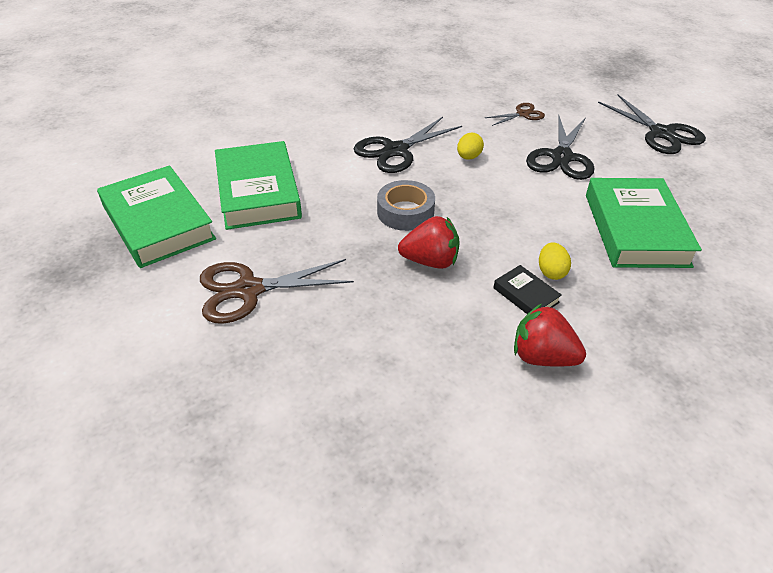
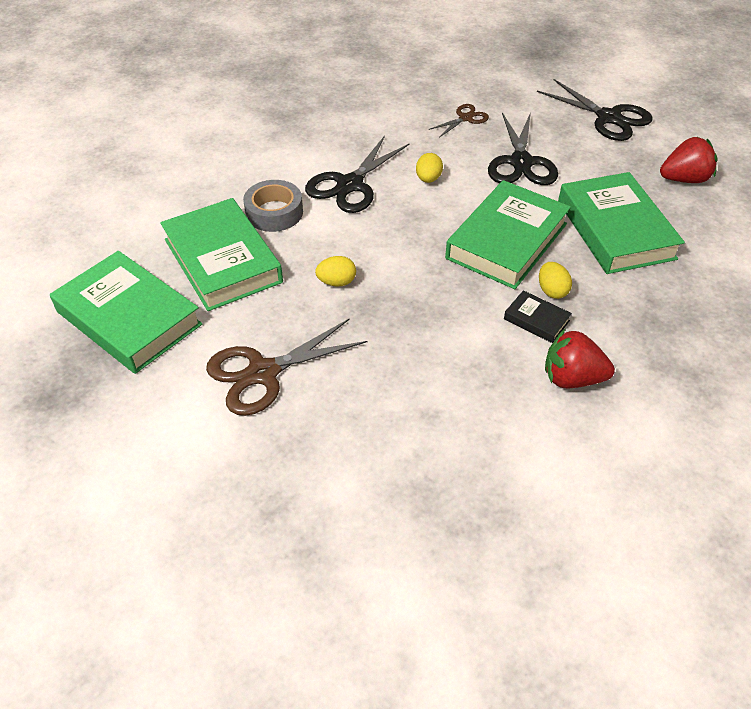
camera: 15 degrees left, 5 degrees up
grey tape [377,180,435,231] -> grey tape moved to [243,180,303,232]
red strawberry [398,216,460,269] -> red strawberry moved to [660,137,718,183]
none -> yellow egg [315,256,356,286]
none -> green book [445,180,571,289]

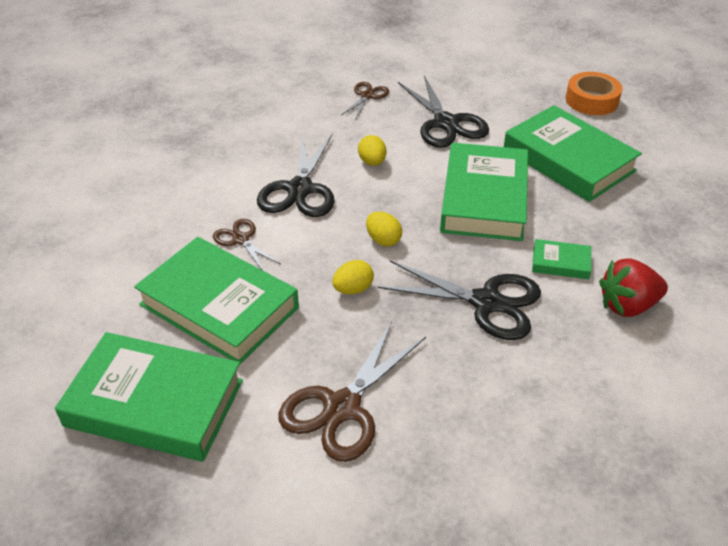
camera: 25 degrees left, 5 degrees down
grey tape [243,180,303,232] -> brown scissors [213,219,280,270]
black book [504,290,572,343] -> green book [532,239,591,279]
black scissors [537,79,653,141] -> black scissors moved to [377,260,541,340]
yellow egg [539,262,572,299] -> yellow egg moved to [366,211,402,247]
red strawberry [660,137,718,183] -> orange tape [566,72,622,115]

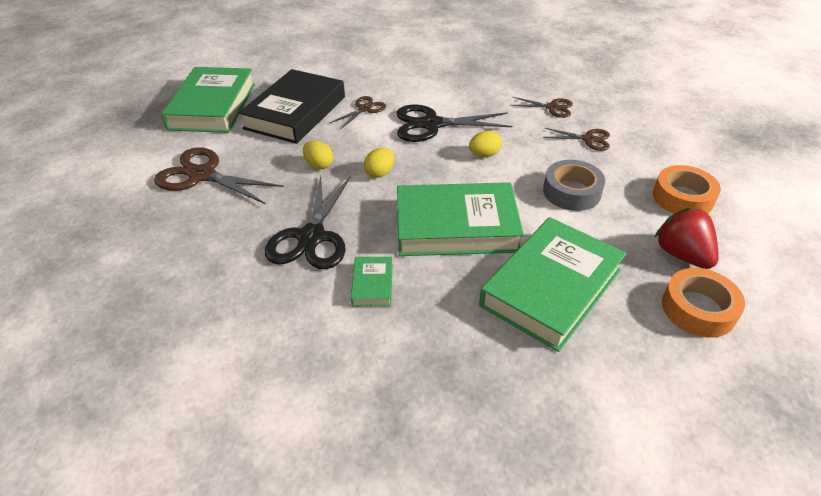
camera: 80 degrees right, 0 degrees up
green book [134,237,299,364] -> black book [239,69,345,144]
black scissors [398,75,489,148] -> grey tape [543,160,605,211]
red strawberry [599,259,668,317] -> red strawberry moved to [654,208,719,269]
none -> brown scissors [510,97,573,118]
none -> orange tape [653,165,721,214]

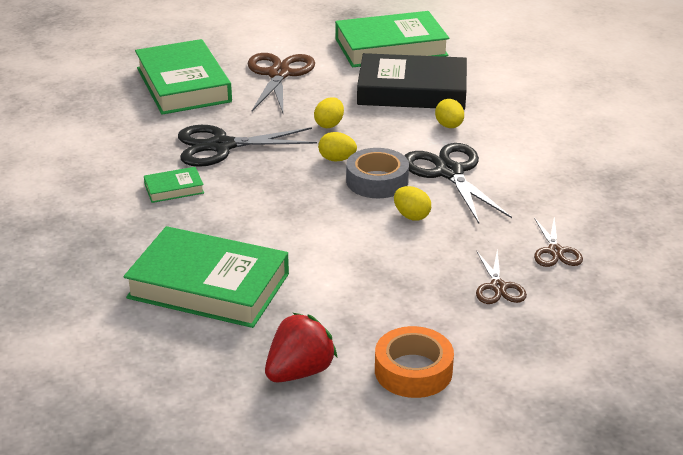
camera: 70 degrees right, 10 degrees down
brown scissors [330,96,386,129] -> yellow egg [435,99,464,128]
green book [397,182,524,256] -> green book moved to [135,39,232,115]
grey tape [543,160,605,211] -> grey tape moved to [346,148,409,198]
orange tape [662,268,745,338] -> none

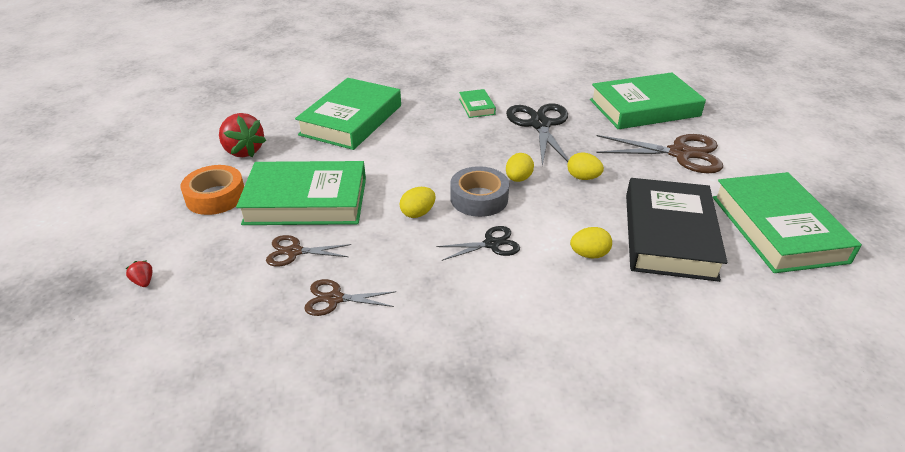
camera: 95 degrees right, 5 degrees up
black scissors [404,143,512,223] -> black scissors [436,226,520,261], size x0.55
none -> red strawberry [126,261,153,287]
none -> green book [236,161,366,225]

